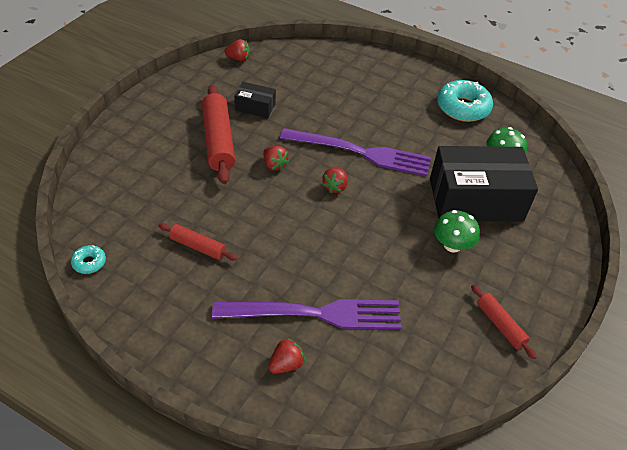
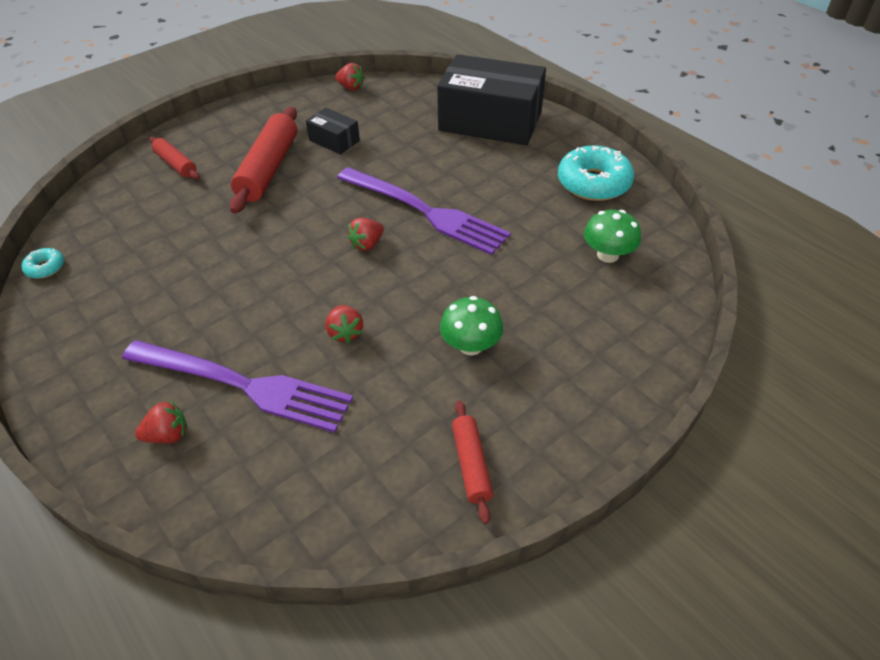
camera: 25 degrees right, 0 degrees up
red rolling pin [158,223,237,261] -> red rolling pin moved to [149,137,200,180]
red strawberry [263,146,289,171] -> red strawberry moved to [325,305,363,343]
black box [430,146,538,222] -> black box moved to [437,54,546,145]

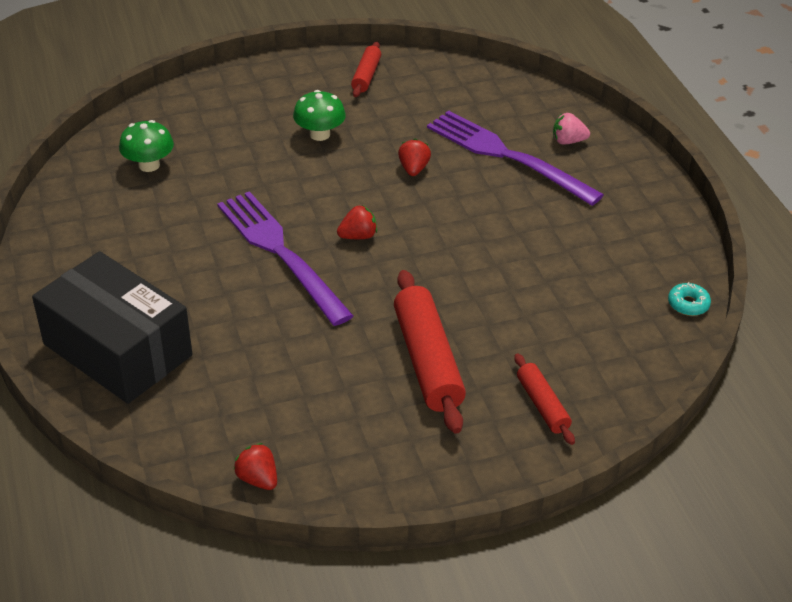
camera: 160 degrees left, 5 degrees down
red strawberry [135,400,187,443] -> pink strawberry [553,113,590,145]
red rolling pin [229,107,297,214] -> red rolling pin turned 45 degrees counterclockwise [394,270,466,434]
black box [306,108,360,155] -> none
turquoise donut [558,145,634,201] -> none

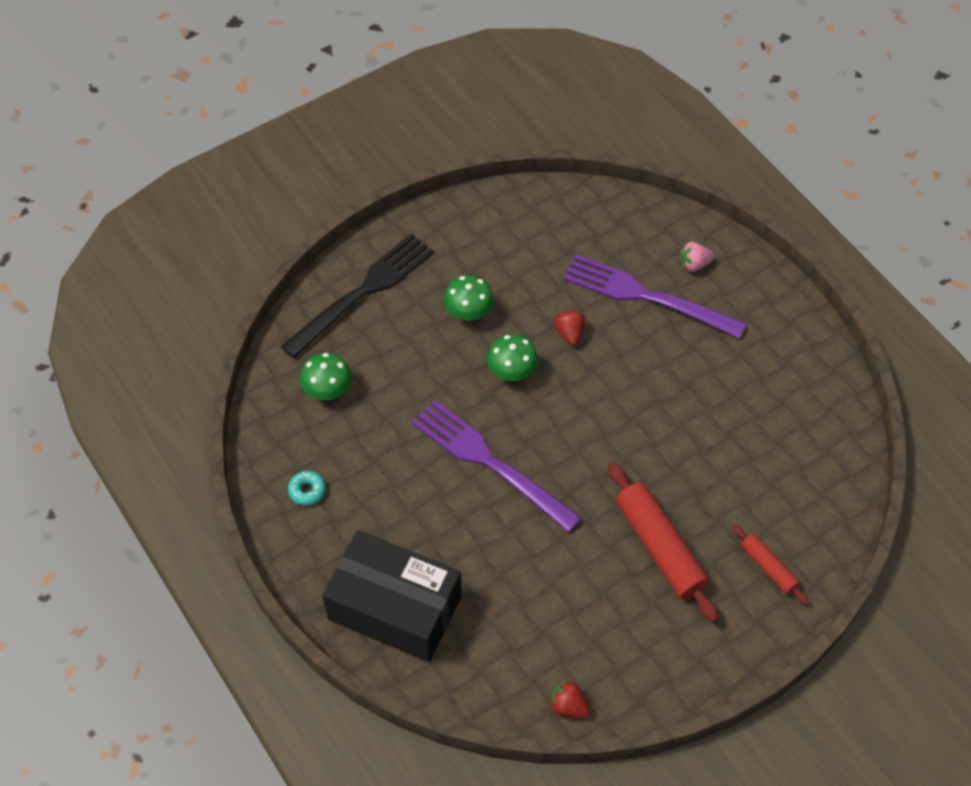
camera: 15 degrees left, 15 degrees up
red strawberry [337,205,377,239] -> none
red rolling pin [351,42,381,97] -> none
turquoise donut [668,282,711,316] -> turquoise donut moved to [288,471,326,506]
none -> black fork [281,233,434,358]
none -> green mushroom [487,334,538,381]

